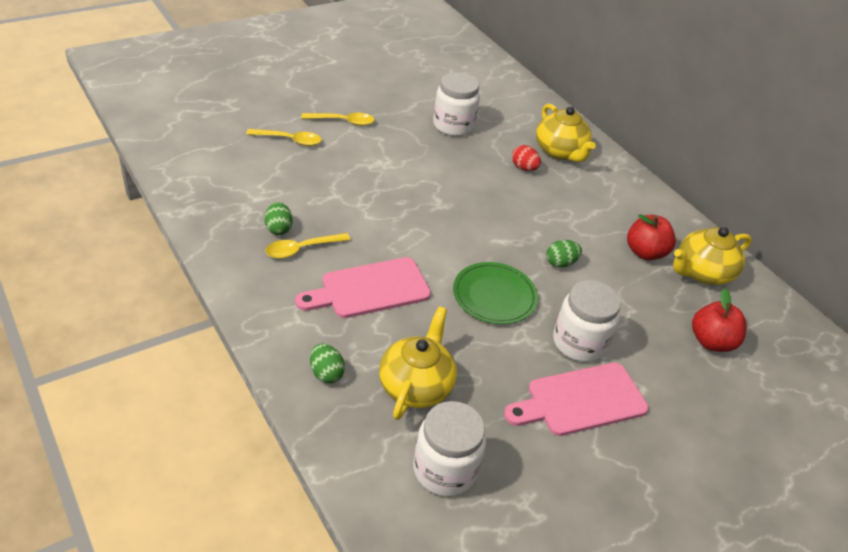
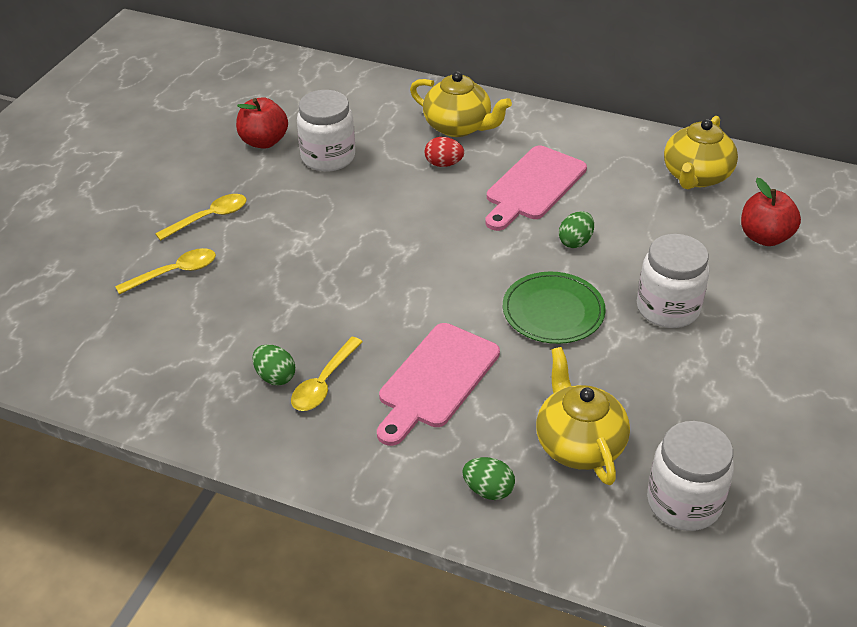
camera: 30 degrees left, 0 degrees up
pink cutting board [504,362,649,436] -> pink cutting board moved to [485,146,587,231]
red apple [627,214,676,260] -> red apple moved to [236,97,288,149]

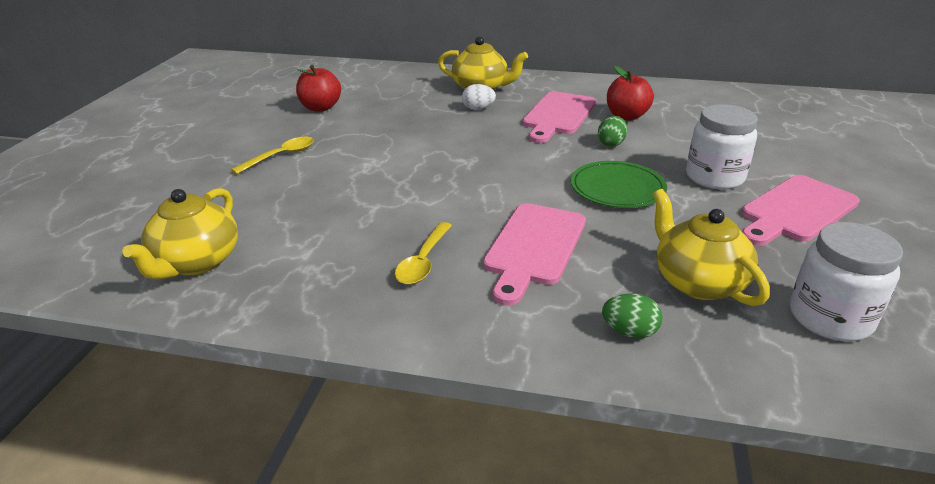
camera: 10 degrees left, 10 degrees down
yellow spoon [115,248,216,295] -> none
green egg [253,344,295,385] -> none
white jar [297,90,355,172] -> none
red egg [425,137,464,167] -> white egg [462,84,496,110]
yellow teapot [664,116,738,189] -> yellow teapot moved to [122,188,238,280]
red apple [741,178,801,246] -> red apple moved to [607,66,654,121]
none -> pink cutting board [742,175,860,246]

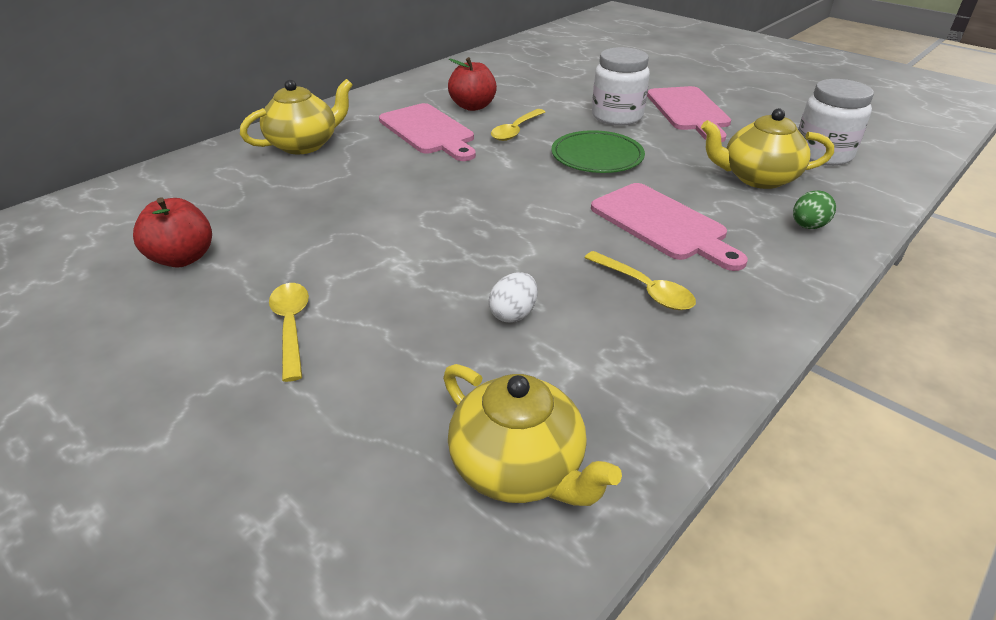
camera: 60 degrees left, 5 degrees up
white egg [462,84,496,110] -> white egg moved to [489,272,538,323]
green egg [598,116,627,147] -> yellow spoon [491,109,545,141]

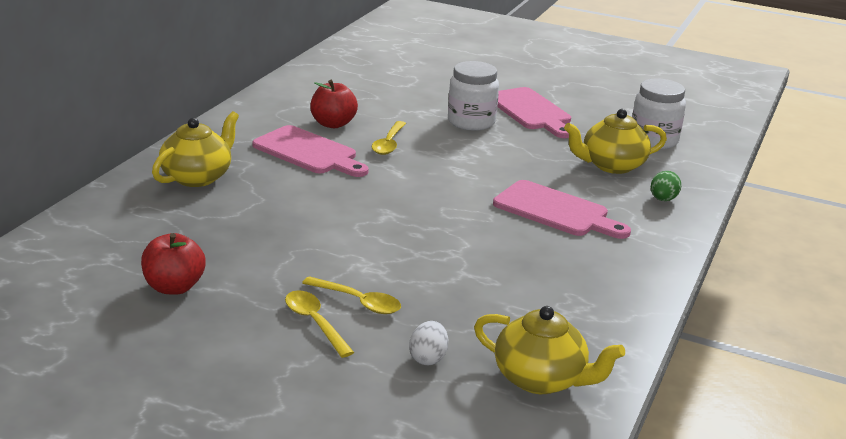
camera: 20 degrees left, 10 degrees down
white egg [489,272,538,323] -> white egg moved to [409,321,448,365]
green plate [551,130,645,173] -> none
yellow spoon [584,251,696,310] -> yellow spoon moved to [302,276,401,314]

